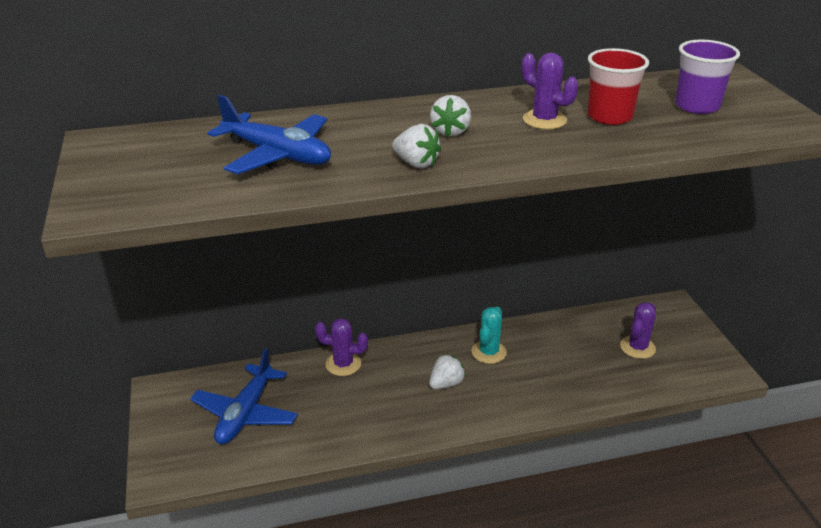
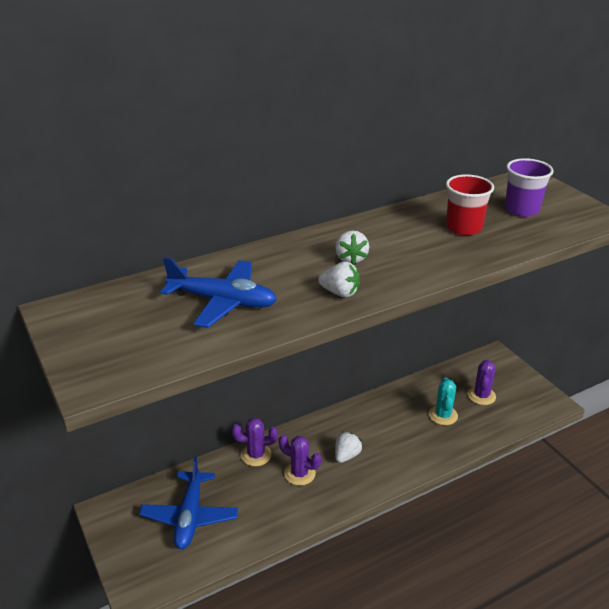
camera: 15 degrees left, 0 degrees up
turquoise cactus [471,307,507,364] -> turquoise cactus moved to [429,377,458,425]
purple cactus [522,52,578,129] -> purple cactus moved to [279,435,321,486]

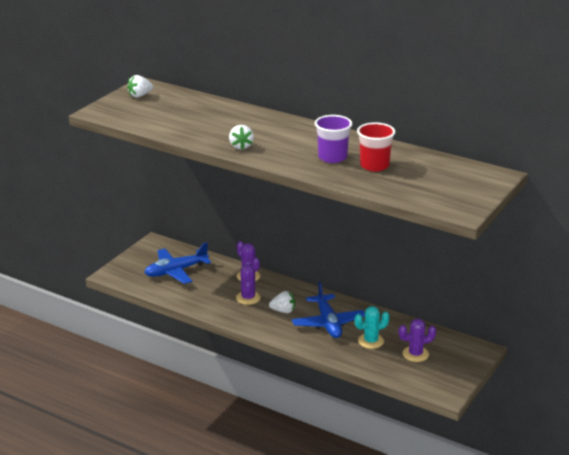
camera: 60 degrees right, 5 degrees down
blue plane [160,257,277,328] -> blue plane moved to [292,282,365,338]
white strawberry [335,231,369,265] -> white strawberry moved to [127,75,153,98]
purple cup [505,158,554,217] -> purple cup moved to [315,115,352,163]

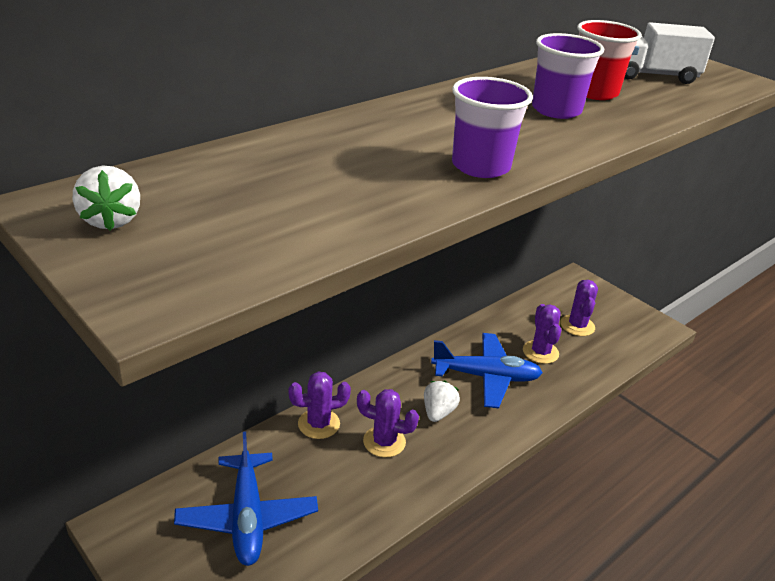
camera: 75 degrees left, 5 degrees up
white strawberry [229,125,254,150] -> purple cup [452,77,533,178]
turquoise cactus [354,306,390,349] -> purple cactus [523,304,561,364]
none -> white truck [625,22,715,84]

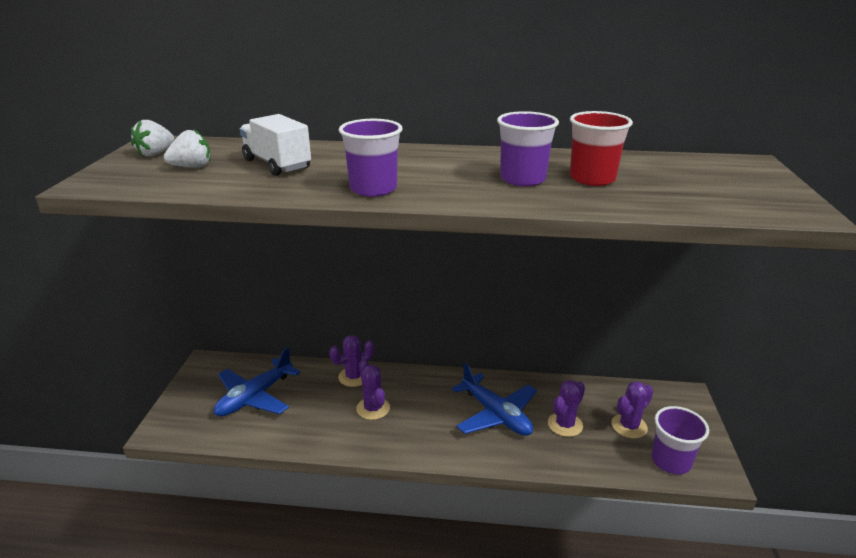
camera: 50 degrees right, 5 degrees down
purple cactus [288,371,351,439] -> purple cactus turned 60 degrees counterclockwise [329,335,374,387]
white strawberry [424,381,460,422] -> white strawberry moved to [164,130,211,168]
white truck [625,22,715,84] -> white truck moved to [240,114,311,176]
none -> purple cup [651,406,709,474]

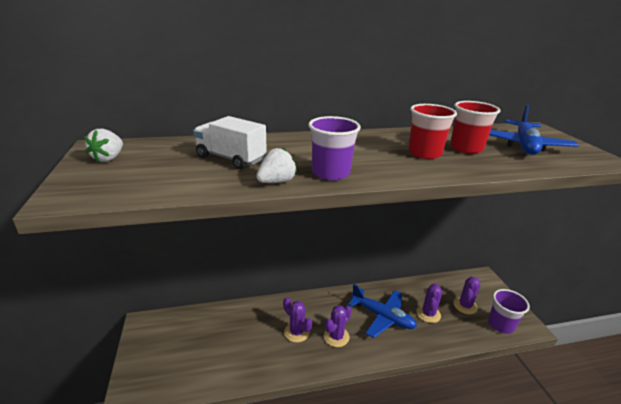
camera: 20 degrees left, 0 degrees up
white strawberry [164,130,211,168] -> white strawberry moved to [256,148,297,183]
blue plane [214,347,301,416] -> blue plane moved to [489,105,579,155]
purple cactus [329,335,374,387] -> purple cactus moved to [324,305,352,347]
purple cup [497,111,559,186] -> red cup [408,104,457,159]

